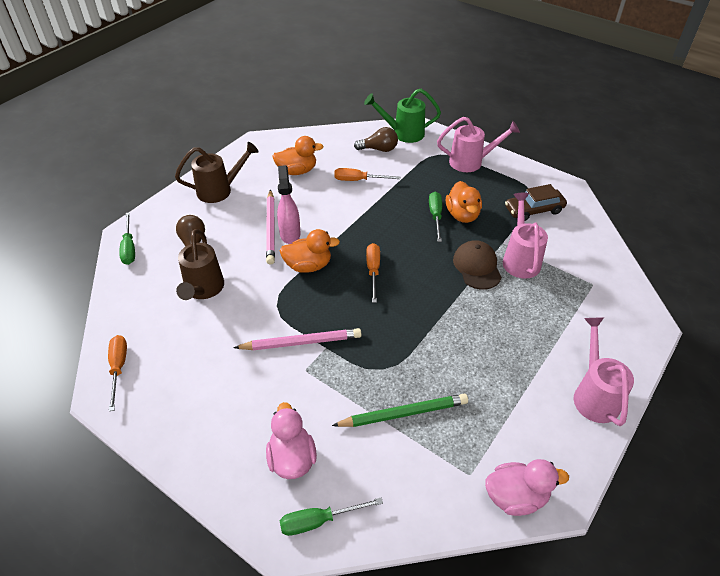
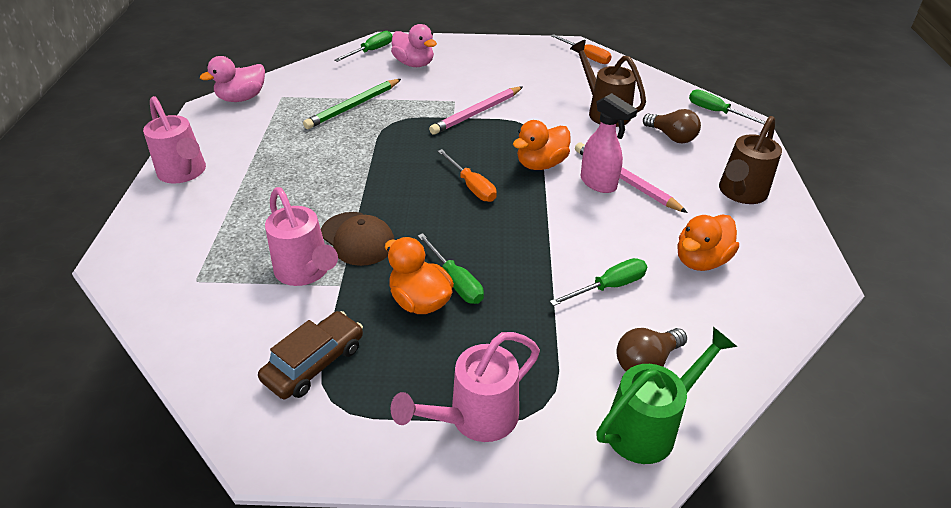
camera: 145 degrees right, 5 degrees down
orange screwdriver [334,168,400,181] -> green screwdriver [550,258,647,306]

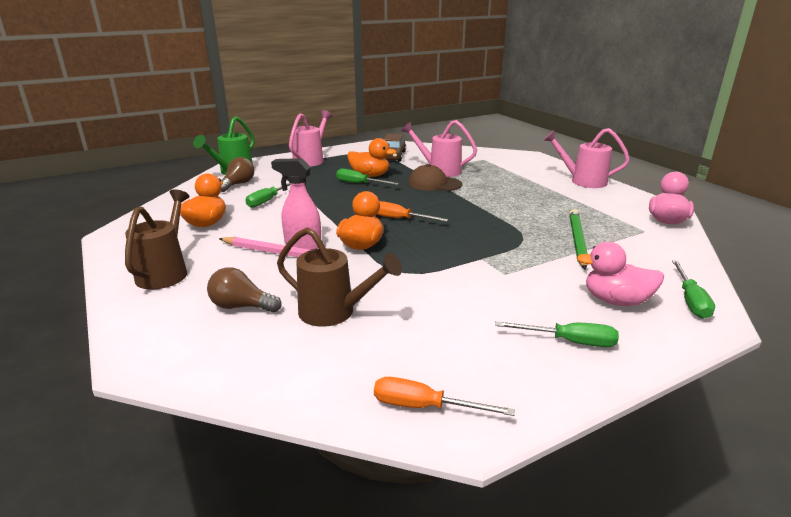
camera: 150 degrees right, 15 degrees down
pink pencil [429,87,523,135] -> none
green screwdriver [689,89,765,124] -> green screwdriver moved to [495,321,619,347]

